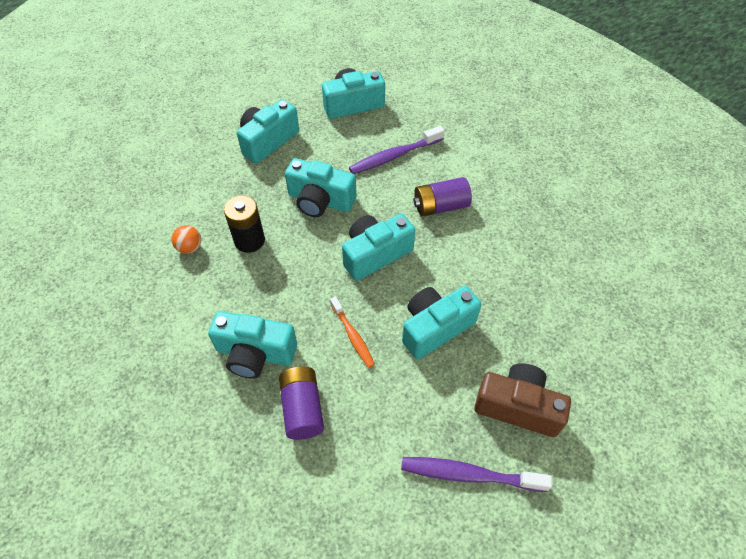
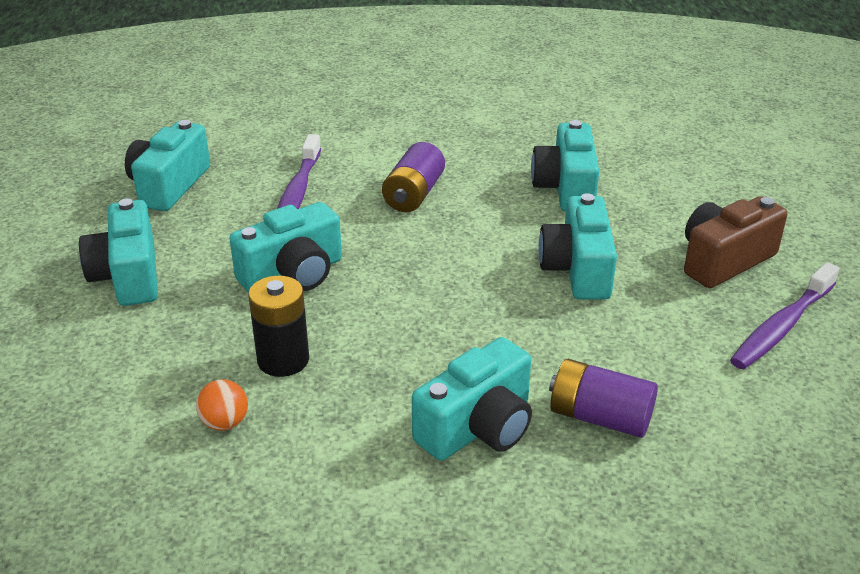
camera: 55 degrees left, 20 degrees down
orange toothbrush [330,297,375,368] -> none
turquoise camera [342,214,415,281] -> turquoise camera moved to [531,120,599,211]

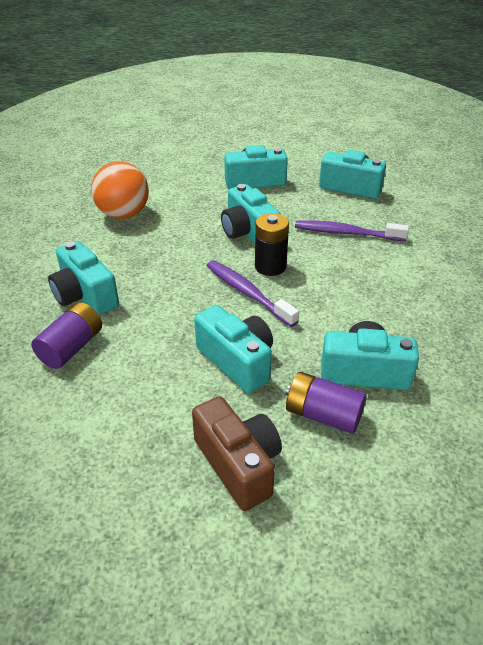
camera: 95 degrees right, 5 degrees up
orange ball [196,379,248,431] -> orange ball [91,161,149,219], size x2.14
black battery [248,276,309,377] -> black battery moved to [255,213,289,276]
purple battery [382,142,445,212] -> purple battery moved to [286,372,367,434]
turquoise camera [538,193,617,300] -> turquoise camera turned 45 degrees clockwise [194,305,273,393]
purple toothbrush [730,262,839,369] -> purple toothbrush moved to [207,260,299,327]

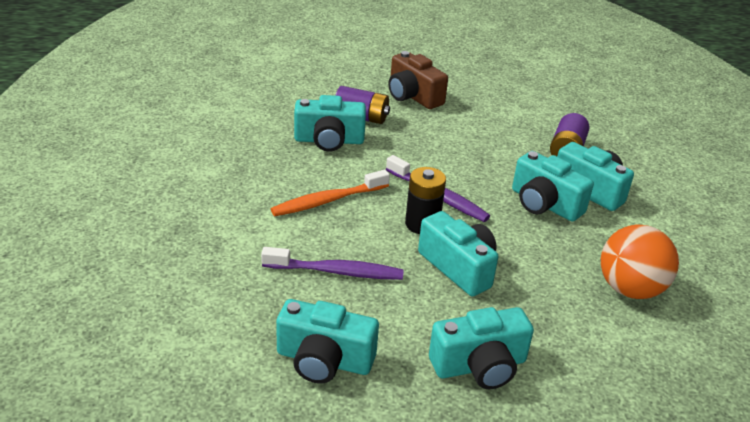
camera: 170 degrees right, 5 degrees down
turquoise camera [194,305,273,393] -> turquoise camera moved to [512,151,594,222]
none -> orange toothbrush [271,170,390,216]

